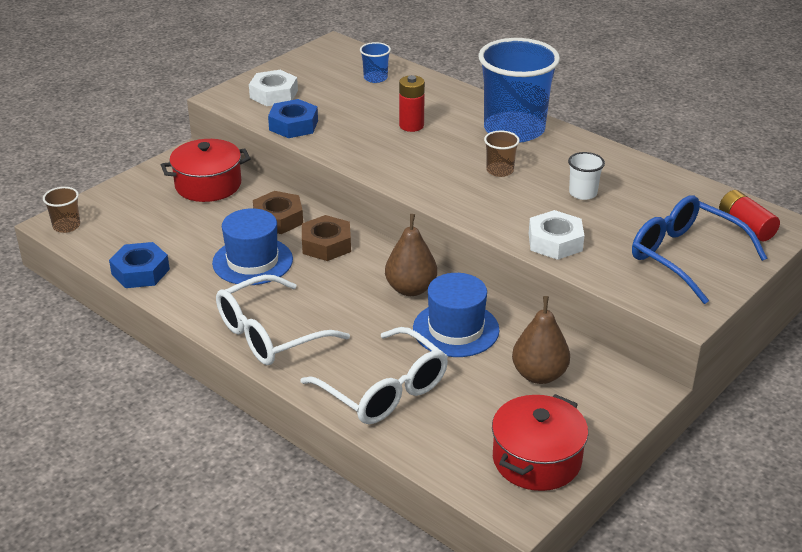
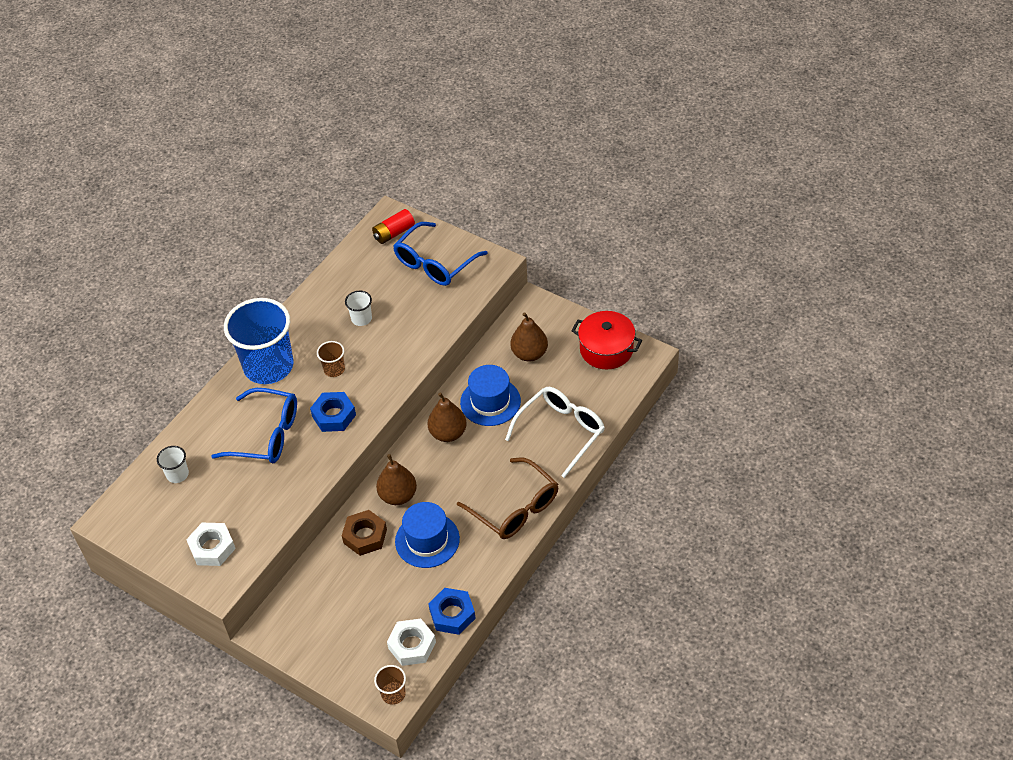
camera: 95 degrees left, 15 degrees up
red pot [161,139,251,202] -> none
white glasses [216,275,350,365] -> brown glasses [457,458,558,539]
blue nut [268,99,318,138] -> blue nut moved to [310,392,356,432]
brown nut [302,215,351,261] -> brown pear [376,454,417,505]
blue cup [360,42,391,83] -> white cup [157,446,189,483]
red battery [399,75,425,132] -> blue glasses [211,388,297,463]
white nut [529,210,584,260] -> white nut moved to [387,619,436,666]

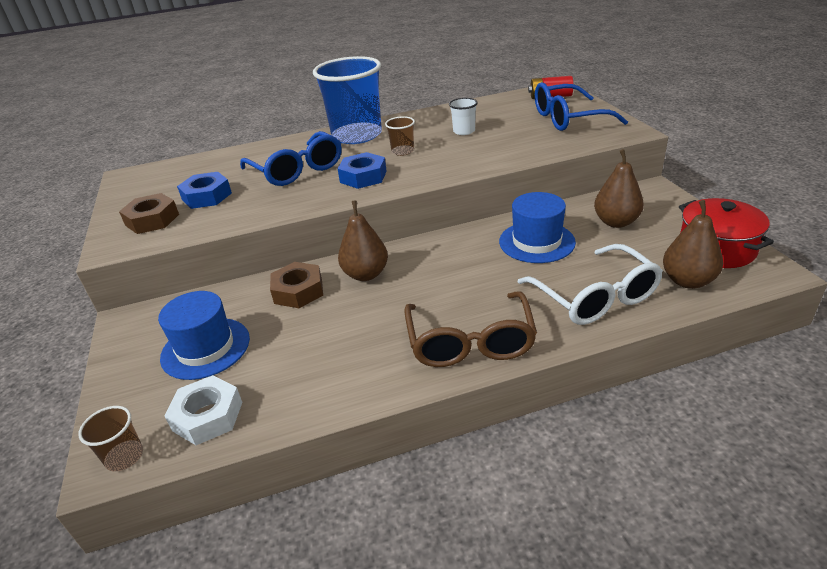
camera: 40 degrees right, 15 degrees down
white cup [157,446,189,483] -> none
white nut [186,523,236,566] -> brown nut [119,193,179,234]
blue hat [395,502,460,568] -> blue hat moved to [158,291,250,380]
brown pear [428,392,467,442] -> brown pear moved to [663,200,723,289]
blue nut [428,588,476,635] -> blue nut moved to [177,172,232,209]
white glasses [505,387,605,478] -> white glasses turned 75 degrees clockwise [518,244,663,325]

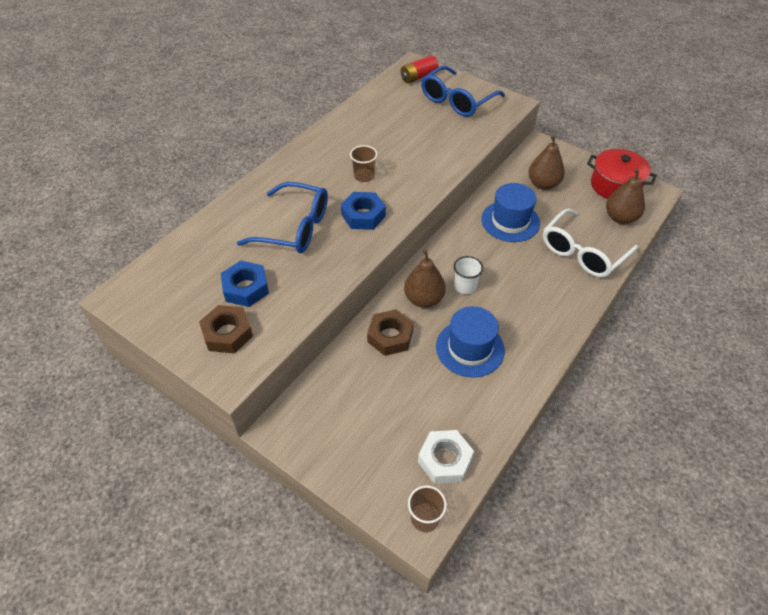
camera: 40 degrees left, 15 degrees up
blue hat [158,291,250,380] -> blue hat moved to [436,306,505,377]
blue cup [313,56,382,144] -> none
brown glasses [404,291,537,367] -> none
white cup [449,98,478,135] -> white cup moved to [454,256,483,294]
white glasses [518,244,663,325] -> white glasses turned 105 degrees clockwise [543,208,638,277]

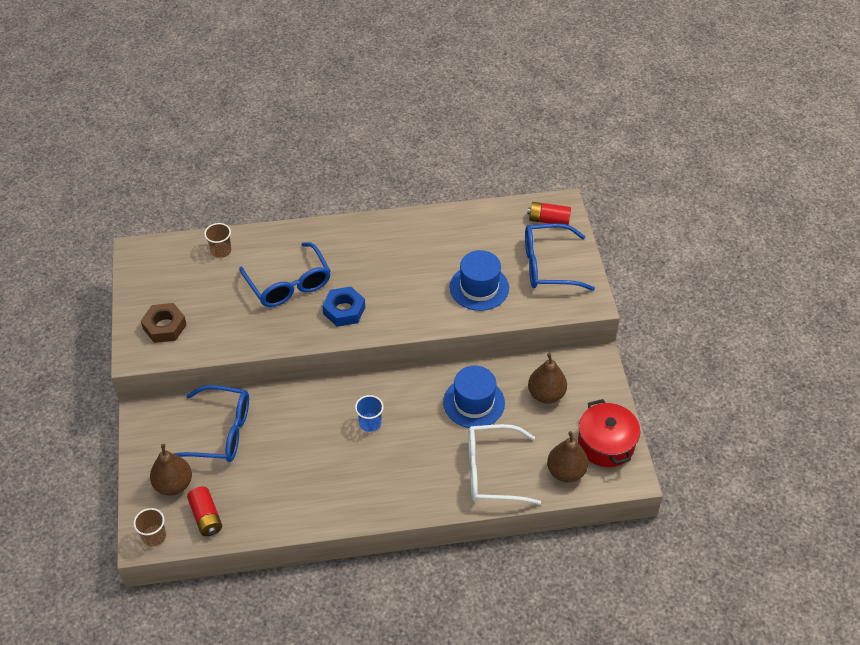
camera: 45 degrees right, 0 degrees up
blue nut [221,261,269,307] -> none
brown cup [350,145,377,182] -> brown cup moved to [204,223,231,258]
brown nut [367,309,414,356] -> none
brown pear [404,250,446,308] -> brown pear moved to [150,444,192,495]
white nut [418,430,474,484] -> red battery [187,487,222,536]
blue hat [436,306,505,377] -> blue hat moved to [450,250,509,311]
white cup [454,256,483,294] -> blue cup [355,395,384,432]
none -> blue glasses [174,385,249,462]

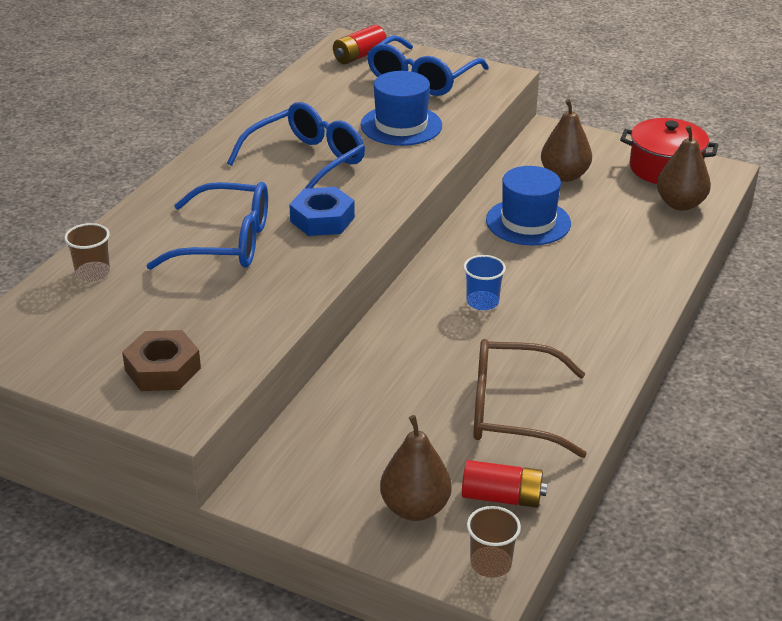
camera: 55 degrees left, 15 degrees down
blue glasses [174,385,249,462] -> blue glasses moved to [227,102,365,189]
white glasses [468,424,541,505] -> none
none -> brown glasses [474,339,587,458]

